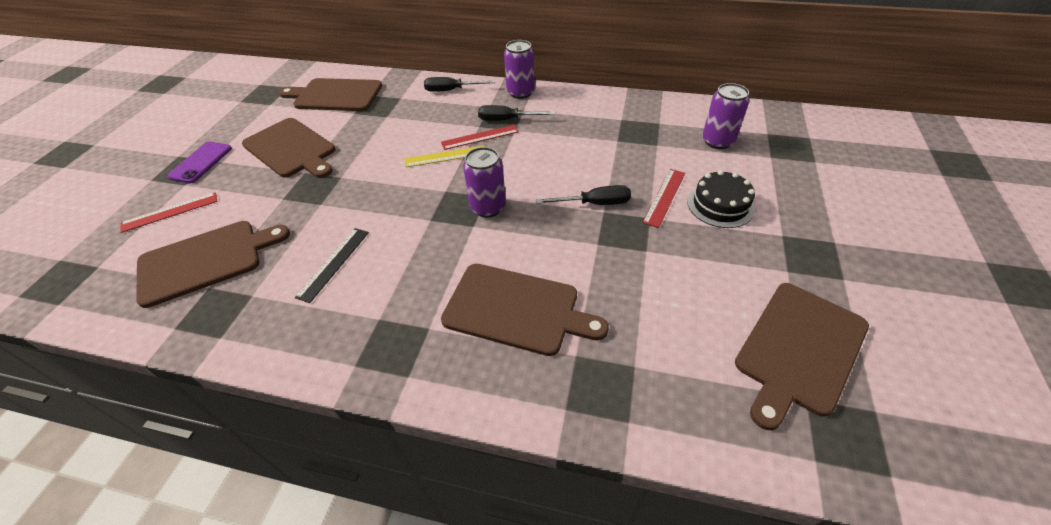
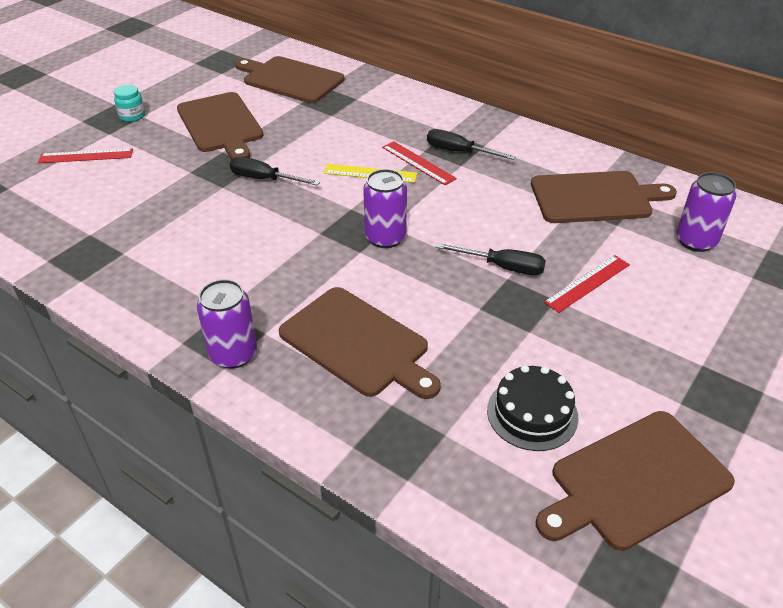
camera: 20 degrees right, 5 degrees down
brown cutting board [136,221,290,308] -> brown cutting board moved to [531,171,677,223]
purple phone [167,142,232,183] -> turquoise jar [114,85,145,122]
black ruler [295,228,369,303] -> none
black screwdriver [424,77,496,92] -> black screwdriver moved to [229,157,320,186]
red ruler [441,125,519,150] -> red ruler turned 45 degrees clockwise [382,141,457,185]
purple can [504,40,535,99] -> purple can moved to [197,279,257,369]
black cake [687,170,755,228] -> black cake moved to [487,365,578,451]

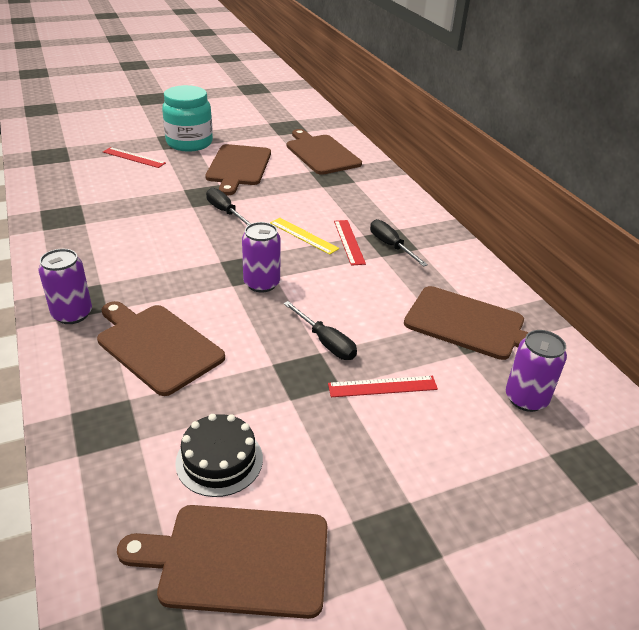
camera: 30 degrees right, 5 degrees down
turquoise jar [114,85,145,122] -> turquoise jar [162,85,213,151], size x2.27
brown cutting board [279,287,441,399] -> brown cutting board turned 150 degrees clockwise [97,301,225,396]

